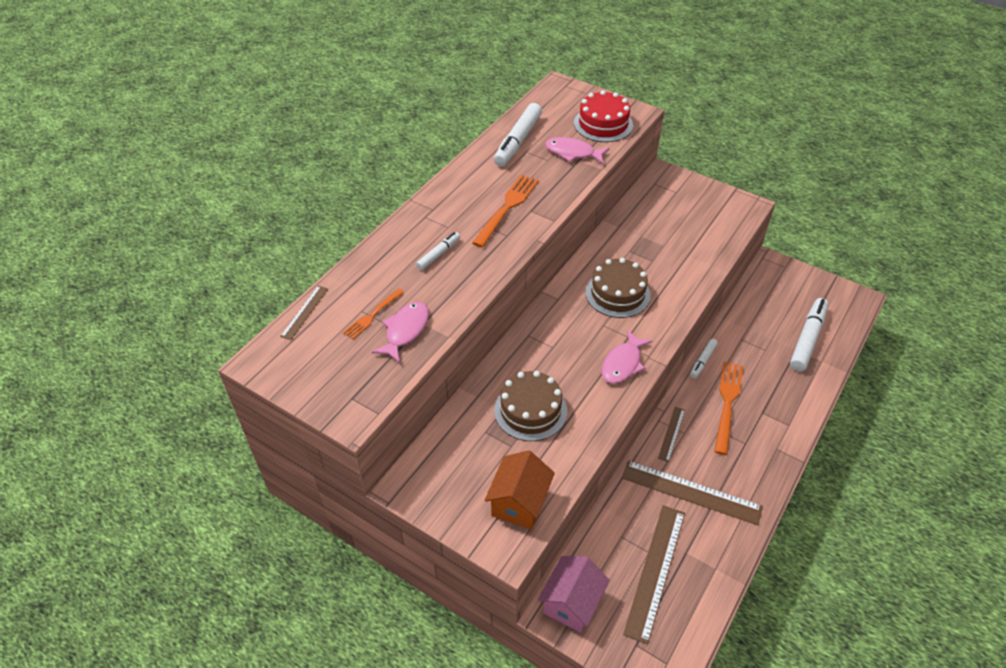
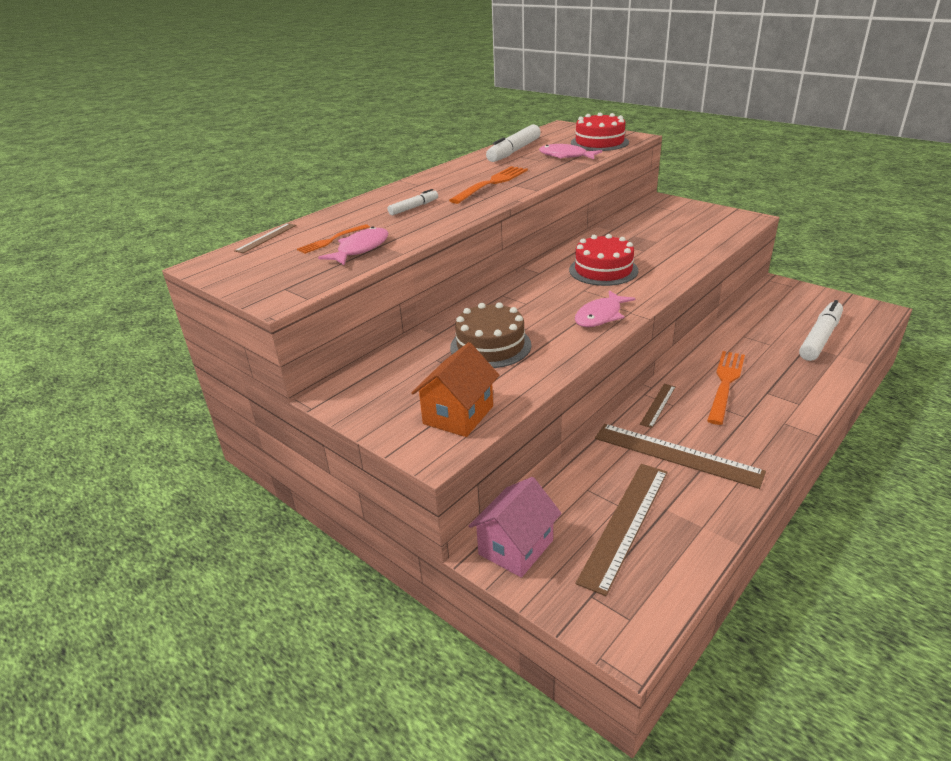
camera: 10 degrees right, 15 degrees down
brown cake [586,258,651,318] -> red cake [569,234,638,286]
white marker [690,338,718,378] -> none

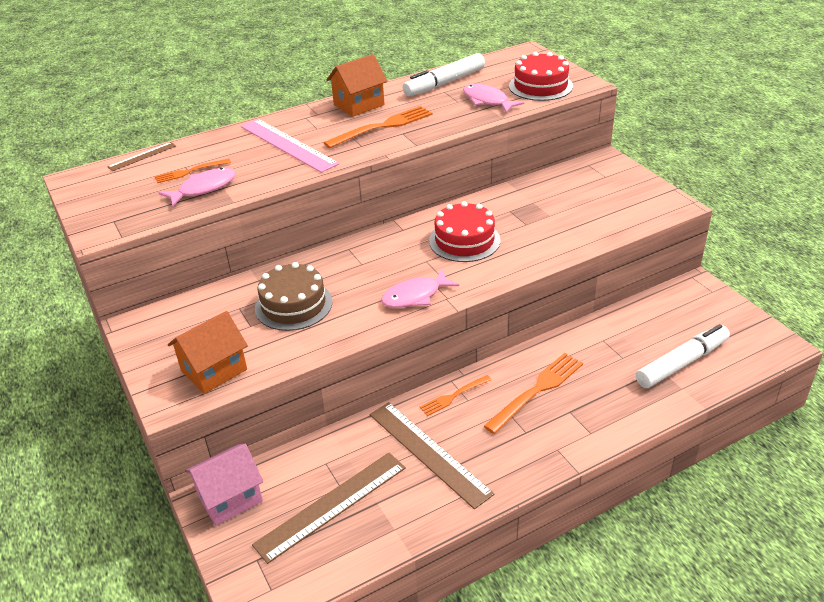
camera: 20 degrees right, 5 degrees up
white marker [388,189,438,215] -> pink ruler [241,119,339,173]
brown ruler [640,384,676,428] -> orange fork [420,375,492,416]
none -> orange house [326,54,388,117]

